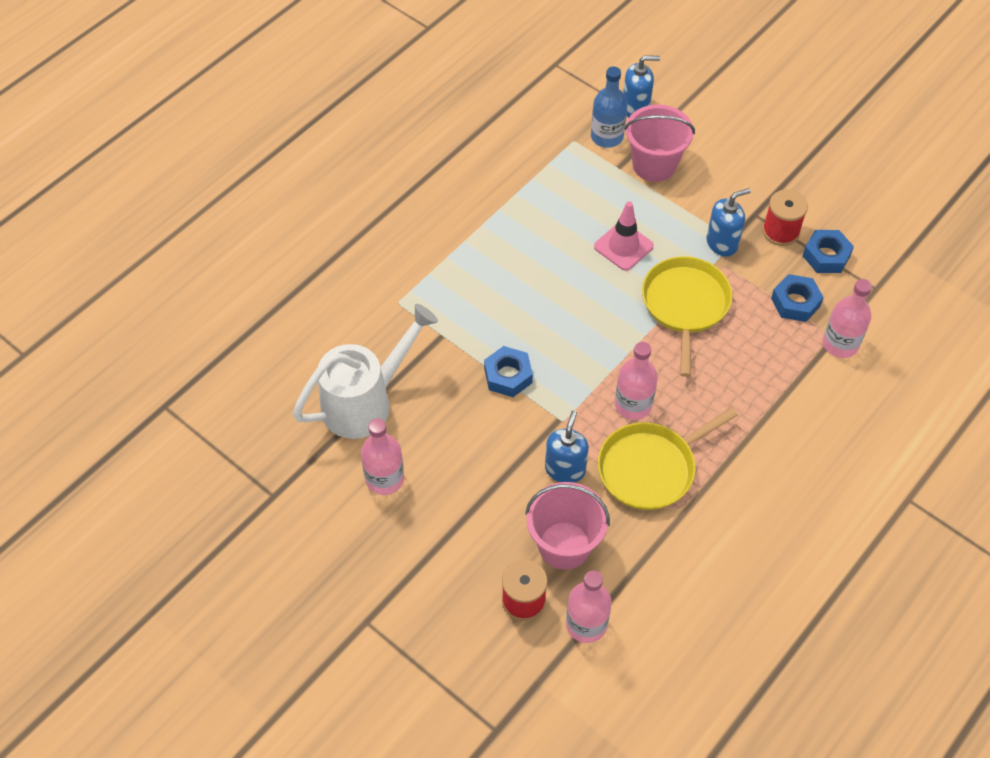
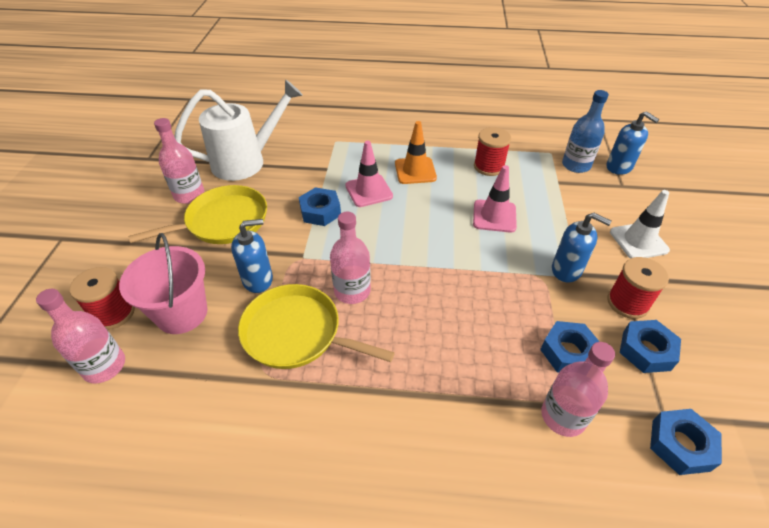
camera: 55 degrees right, 10 degrees down
white watering can [293,304,438,439] -> white watering can turned 45 degrees counterclockwise [174,79,303,181]
pink bucket [624,105,695,182] -> none
yellow pan [642,256,732,377] -> yellow pan moved to [128,185,267,244]
none -> pink traffic cone [345,141,393,207]
none -> orange traffic cone [395,121,437,184]
none -> red spool [474,127,511,176]
none -> white traffic cone [610,190,670,259]
none -> blue nut [650,409,722,475]

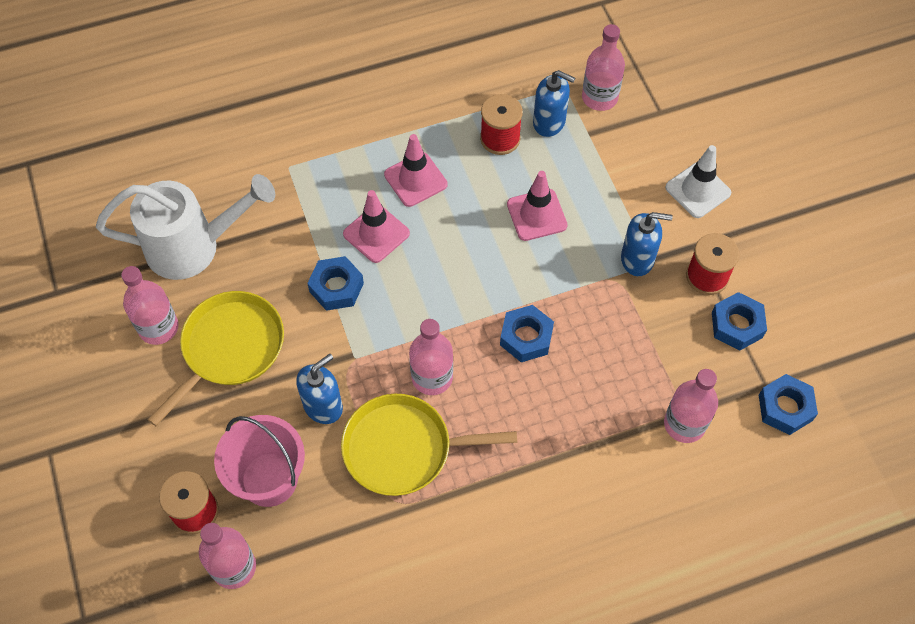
camera: 25 degrees left, 15 degrees up
white watering can [174,79,303,181] -> white watering can turned 45 degrees clockwise [96,174,275,280]
orange traffic cone [395,121,437,184] -> pink traffic cone [384,134,448,207]
blue nut [540,321,600,372] -> blue nut moved to [500,305,554,362]
blue bottle [562,90,609,173] -> pink bottle [582,24,625,111]
blue soap dispenser [606,111,659,175] -> blue soap dispenser moved to [533,70,575,137]

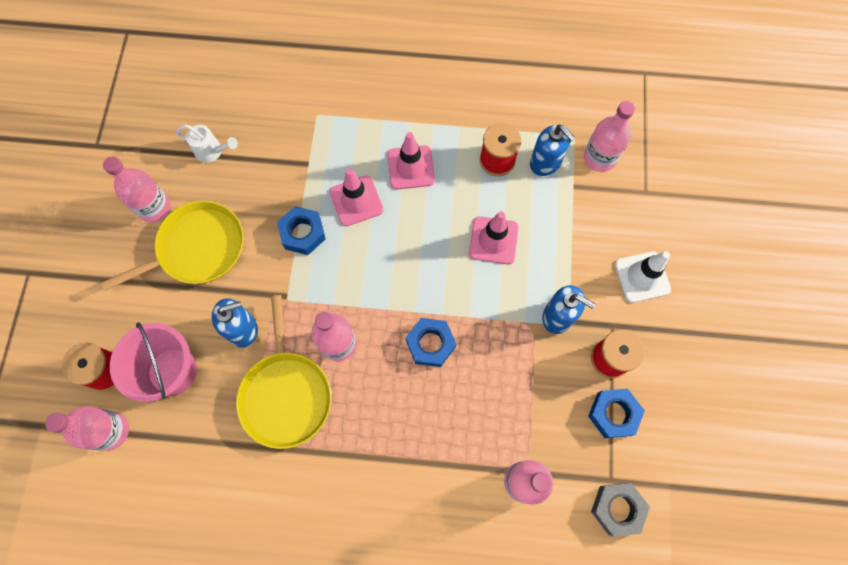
camera: 25 degrees right, 10 degrees up
white watering can [96,174,275,280] -> white watering can [176,125,238,163], size x0.45
yellow pan [341,394,517,496] -> yellow pan turned 120 degrees counterclockwise [236,295,331,449]
blue nut [759,374,818,435] -> grey nut [591,483,650,537]

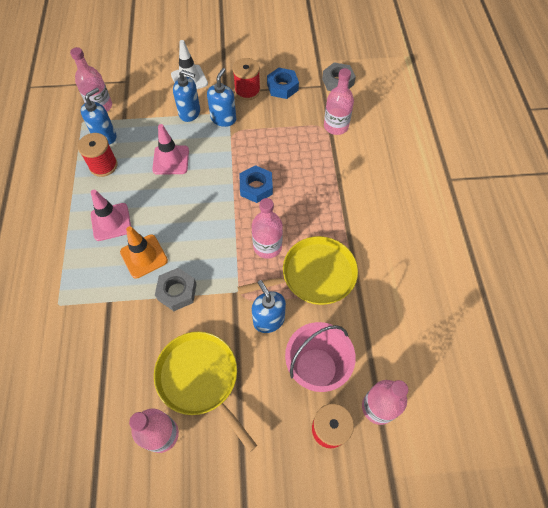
camera: 100 degrees left, 10 degrees down
white watering can [176,125,238,163] -> none
blue nut [277,206,326,255] -> grey nut [155,268,197,311]
pink traffic cone [330,168,383,226] -> orange traffic cone [120,226,168,279]
none -> blue soap dispenser [173,70,200,122]

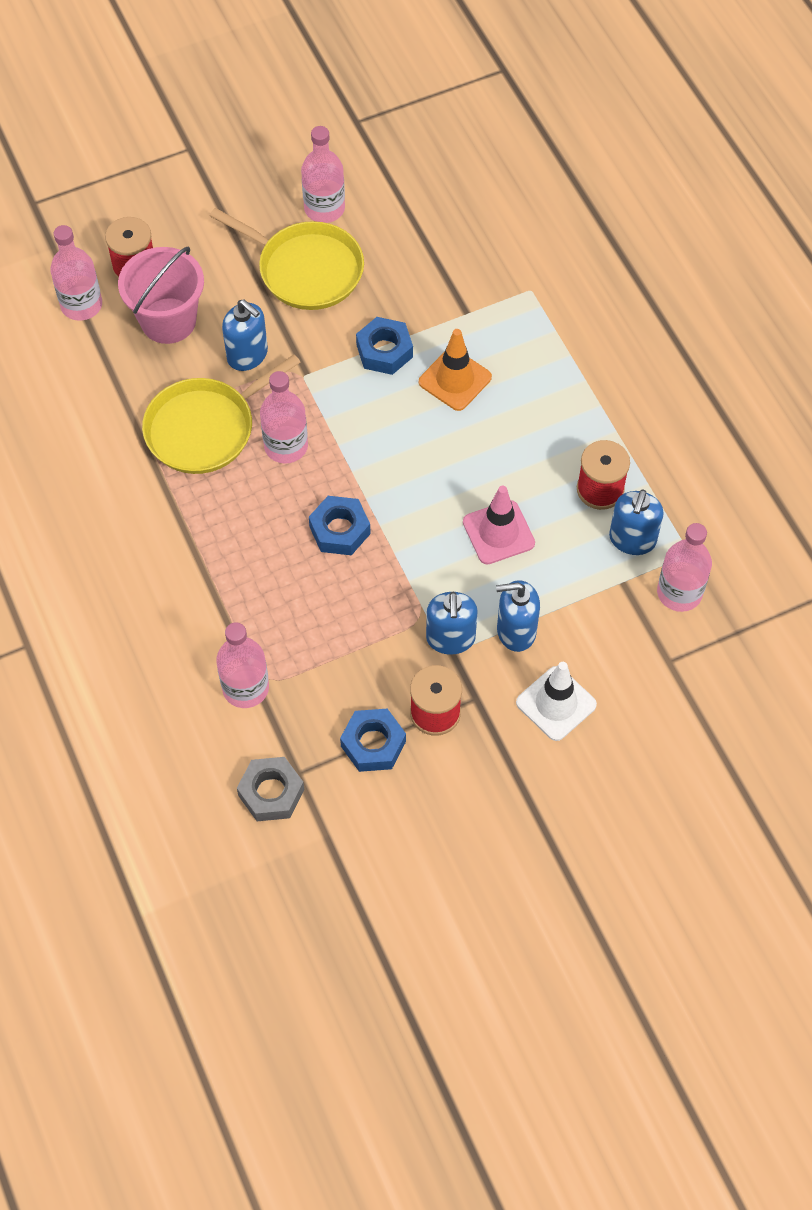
camera: 160 degrees right, 0 degrees up
pink traffic cone [91,190,131,241] -> none
grey nut [155,268,197,311] -> blue nut [356,317,413,375]

